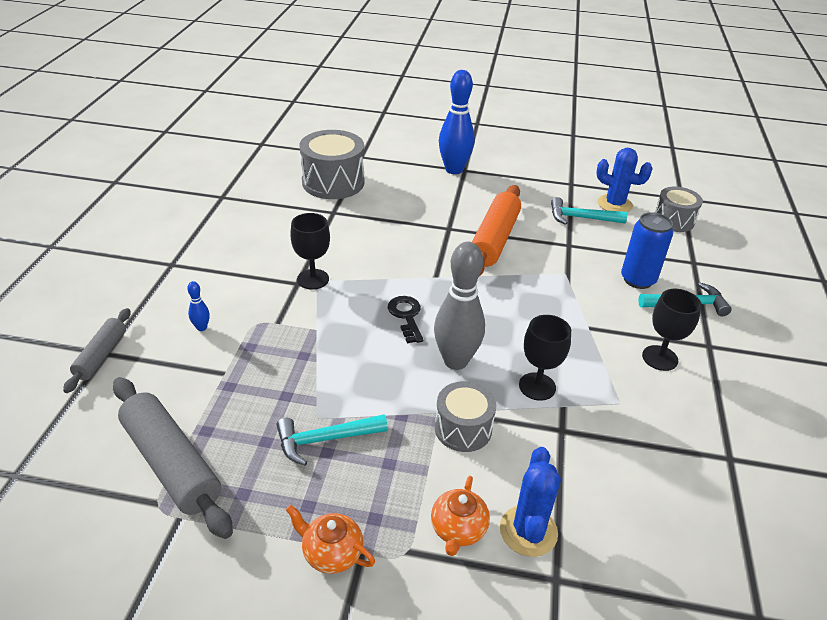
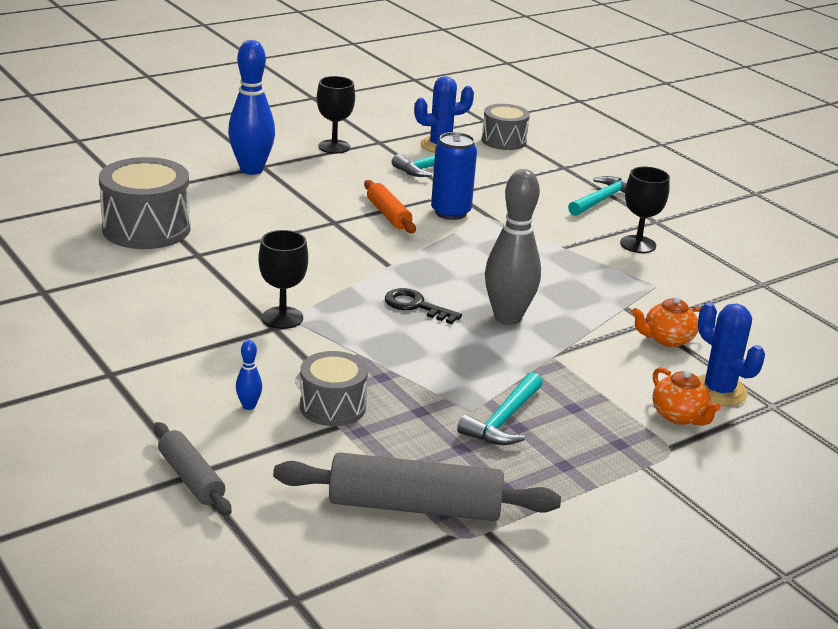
camera: 45 degrees left, 10 degrees down
orange teapot [286,505,375,574] -> orange teapot moved to [632,296,701,347]
grey drum [435,381,496,452] -> grey drum moved to [300,351,368,426]
orange rolling pin [472,185,521,276] -> orange rolling pin [364,180,416,233], size x0.58
black goblet [519,315,571,400] -> black goblet moved to [317,76,355,154]
blue can [621,212,673,289] -> blue can moved to [431,132,477,220]

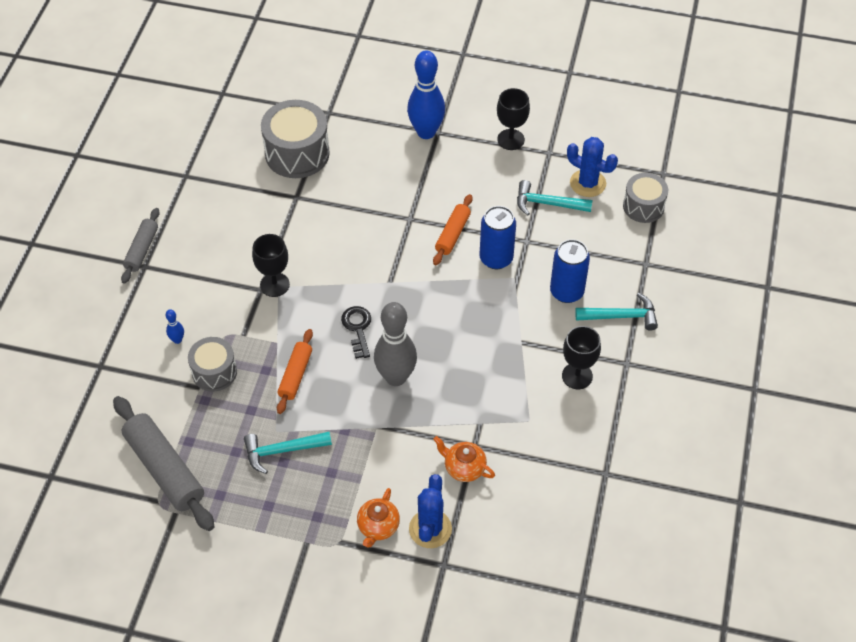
camera: 50 degrees right, 25 degrees up
grey rolling pin [154,422,231,516] -> grey rolling pin moved to [121,208,160,284]
none -> orange rolling pin [277,329,313,414]
none -> blue can [550,239,590,303]

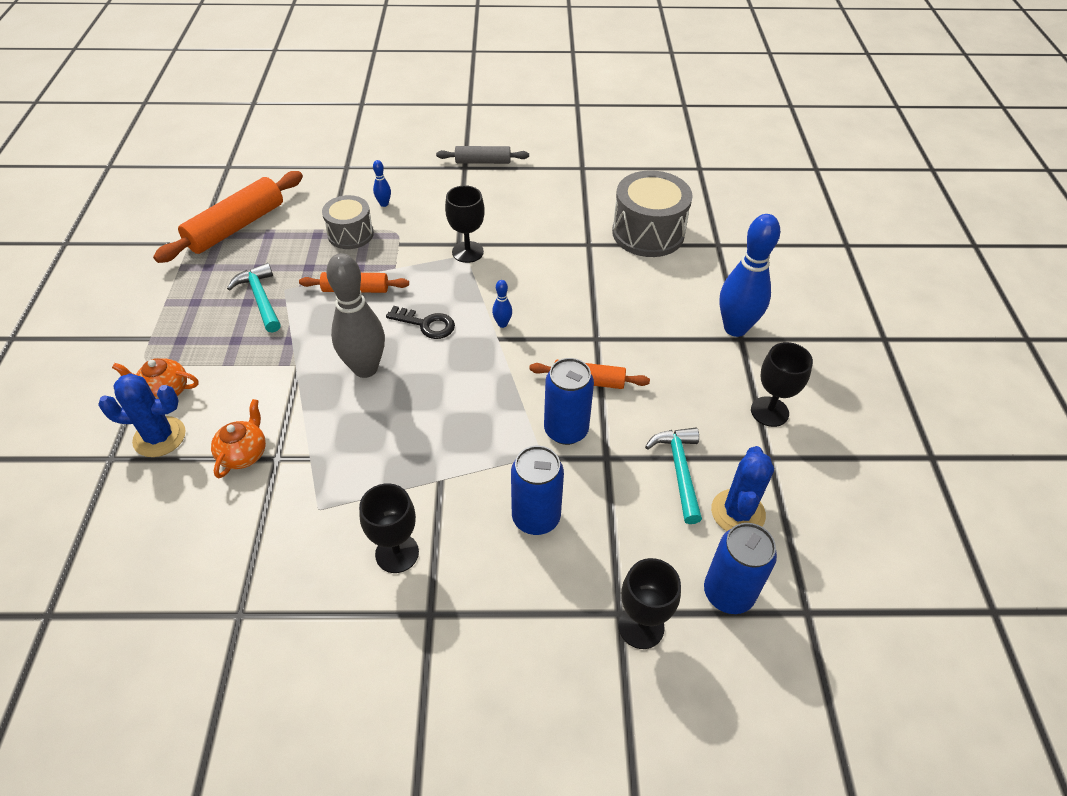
camera: 75 degrees right, 5 degrees down
grey rolling pin [113,396,214,531] -> orange rolling pin [153,171,303,263]
black key [341,306,371,359] -> black key turned 45 degrees clockwise [386,306,455,339]
turquoise hammer [575,293,658,330] -> none
grey drum [623,173,668,223] -> blue can [704,523,777,614]
none -> blue bowling pin [492,280,512,328]
none -> black goblet [618,558,681,649]

